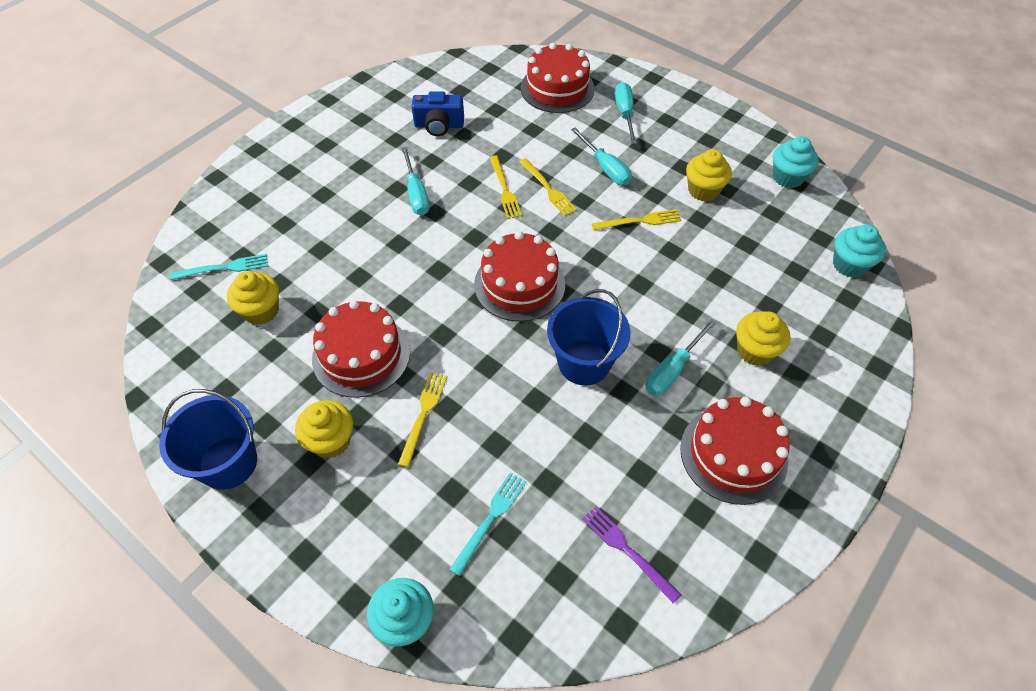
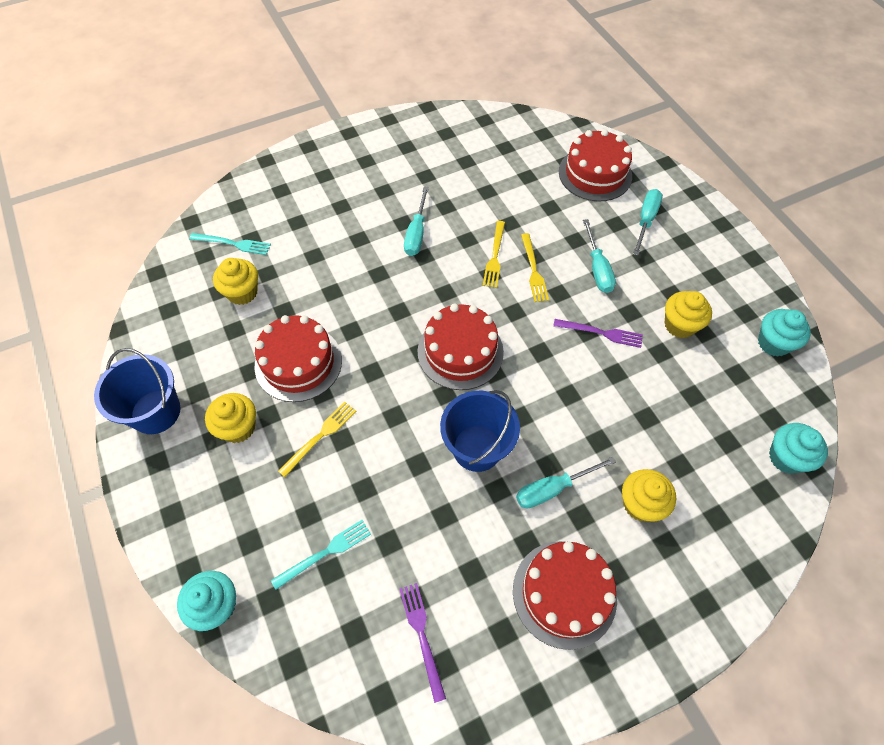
camera: 25 degrees right, 5 degrees up
blue camera [411,91,464,136] -> none
yellow fork [592,209,681,230] -> purple fork [553,319,643,348]

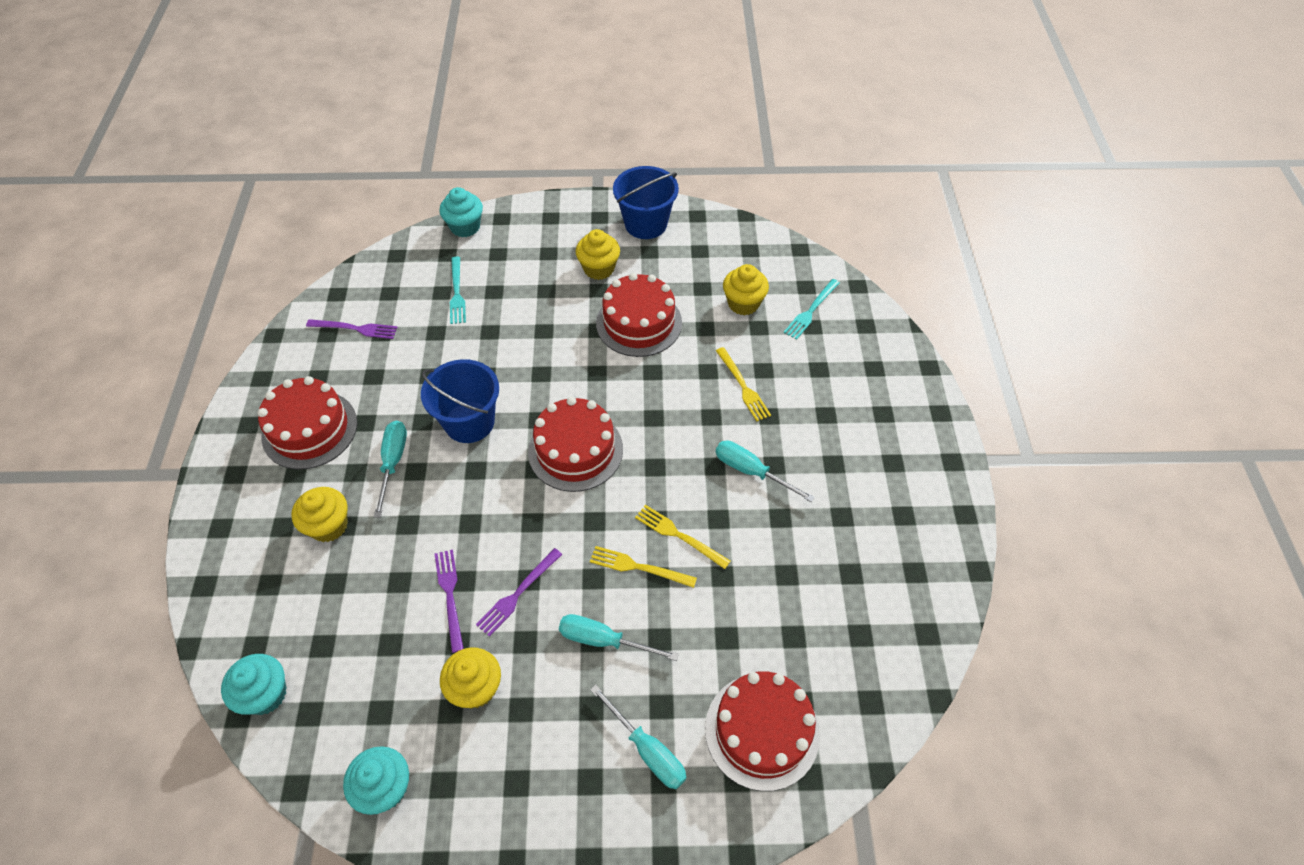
camera: 115 degrees right, 5 degrees down
yellow fork [278,402,356,477] -> yellow fork moved to [716,347,771,421]
none -> purple fork [435,549,464,653]

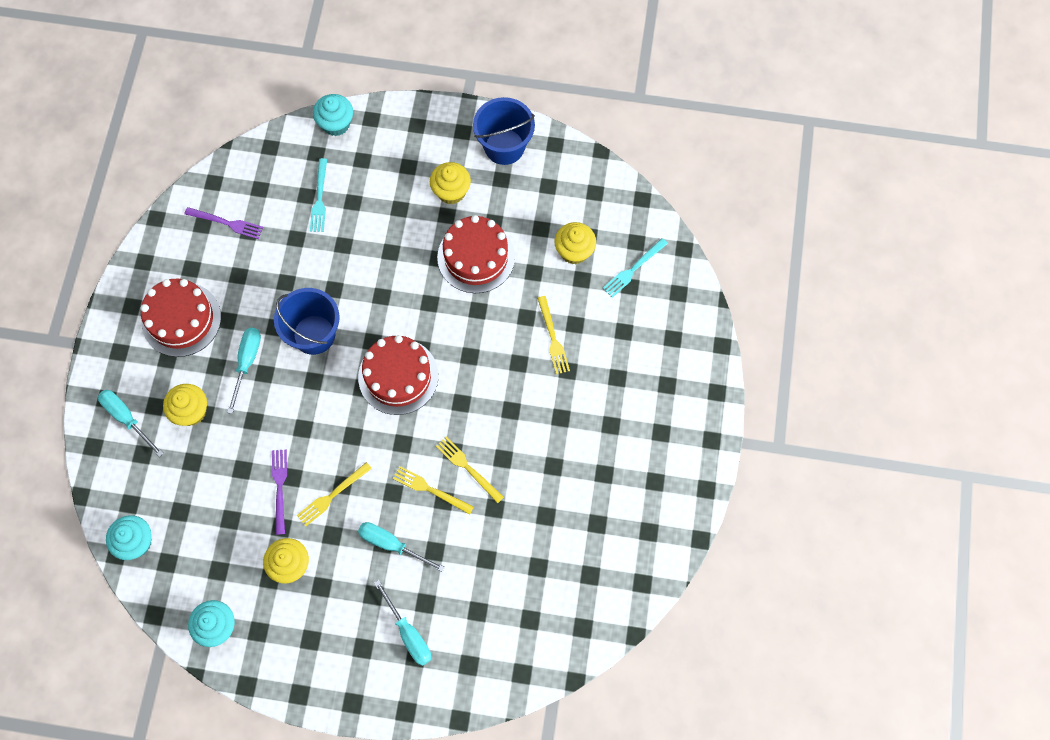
camera: 10 degrees right, 15 degrees up
purple fork [476,548,562,637] -> yellow fork [297,462,372,526]
red cake [705,671,820,791] -> none
turquoise screwdriver [716,440,815,502] -> turquoise screwdriver moved to [98,390,164,457]

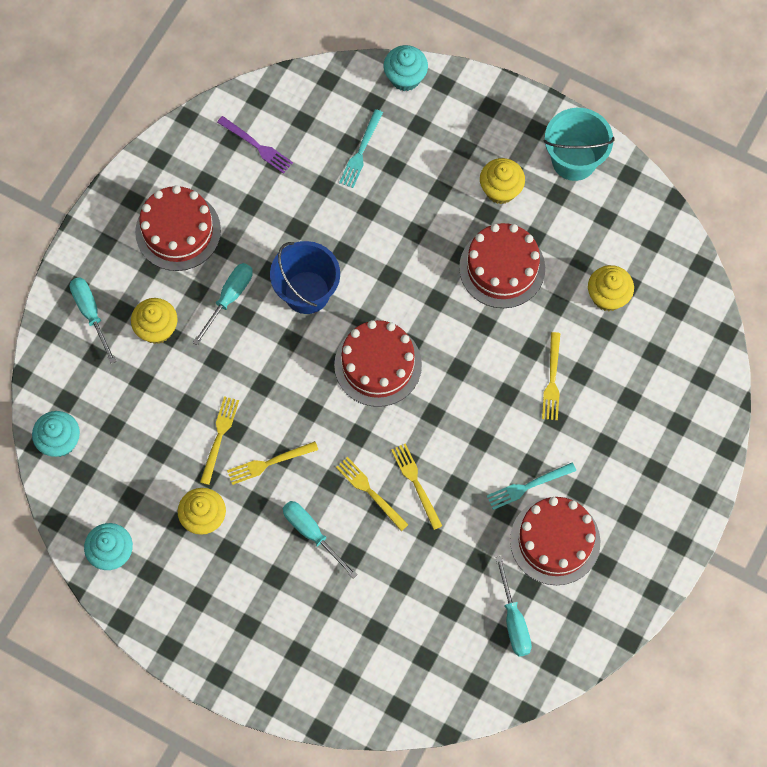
camera: 20 degrees right, 0 degrees up
purple fork [272,449,287,535] -> yellow fork [200,396,239,485]
turquoise screwdriver [374,580,431,666] -> turquoise screwdriver moved to [495,556,532,656]
blue bucket [473,97,535,165] -> turquoise bucket [543,108,615,181]
turquoise fork [603,238,668,298] -> turquoise fork moved to [487,462,576,510]
none -> red cake [510,497,601,585]

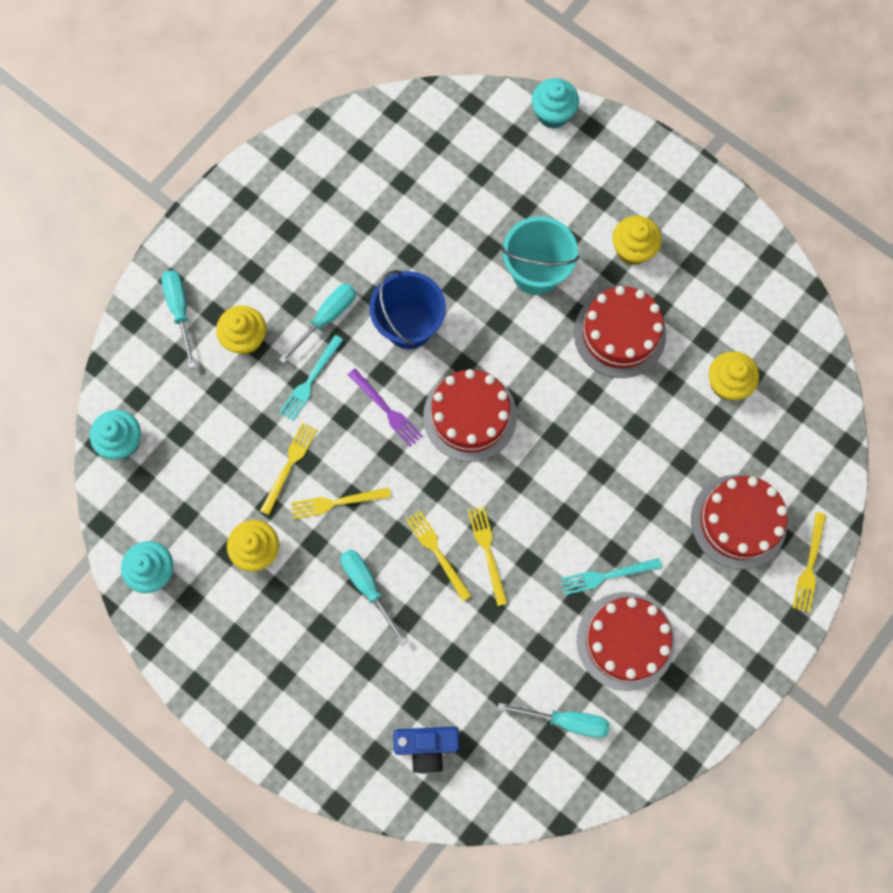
camera: 10 degrees right, 5 degrees up
red cake [135,185,221,271] -> red cake moved to [691,475,787,569]
purple fork [217,116,293,174] -> purple fork moved to [348,369,423,447]
turquoise fork [339,109,383,188] -> turquoise fork moved to [279,335,343,421]
turquoise screwdriver [495,556,532,656] -> turquoise screwdriver turned 75 degrees counterclockwise [498,703,610,738]
yellow fork [542,332,560,420] -> yellow fork moved to [793,512,826,613]
turquoise bucket [543,108,615,181] -> turquoise bucket moved to [501,216,579,295]
none -> blue camera [393,727,459,774]

